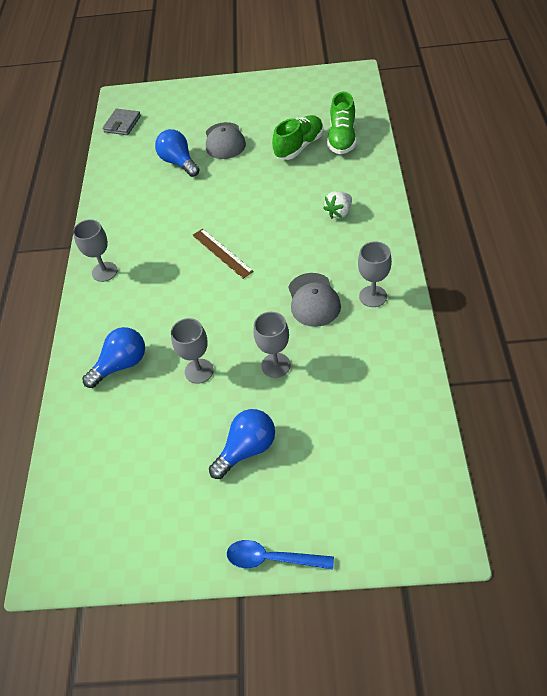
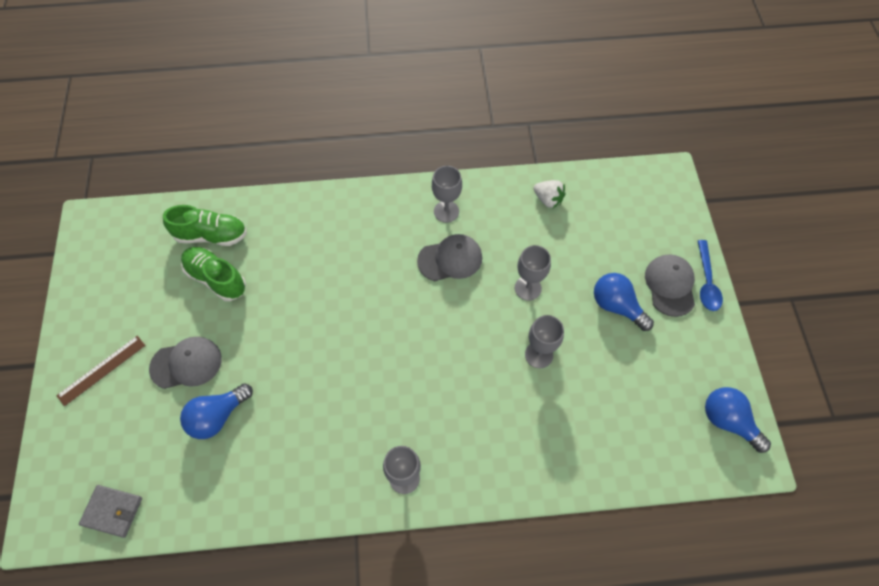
camera: 100 degrees left, 10 degrees up
blue light bulb [82,327,145,388] -> blue light bulb moved to [705,387,771,453]
brown ruler [192,229,254,279] -> brown ruler moved to [56,336,146,406]
white strawberry [323,191,352,219] -> white strawberry moved to [534,180,566,209]
none -> grey cap [645,254,695,317]

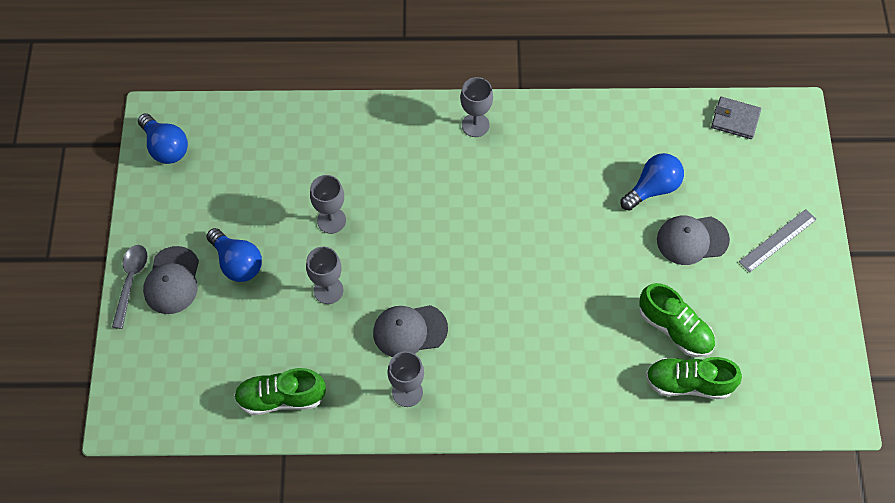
camera: 175 degrees left, 0 degrees up
brown ruler [56,336,146,406] -> grey ruler [739,209,817,273]
white strawberry [534,180,566,209] -> green shoe [234,368,326,415]
blue spoon [698,240,723,311] -> grey spoon [112,245,148,329]

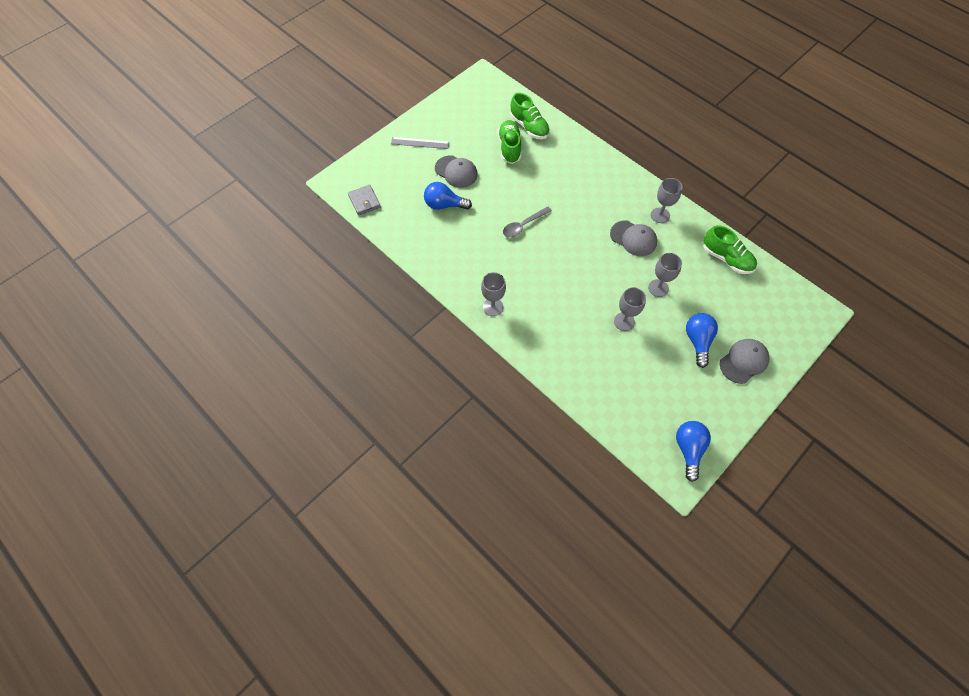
camera: 135 degrees left, 0 degrees up
grey spoon [112,245,148,329] -> grey spoon moved to [503,206,552,237]

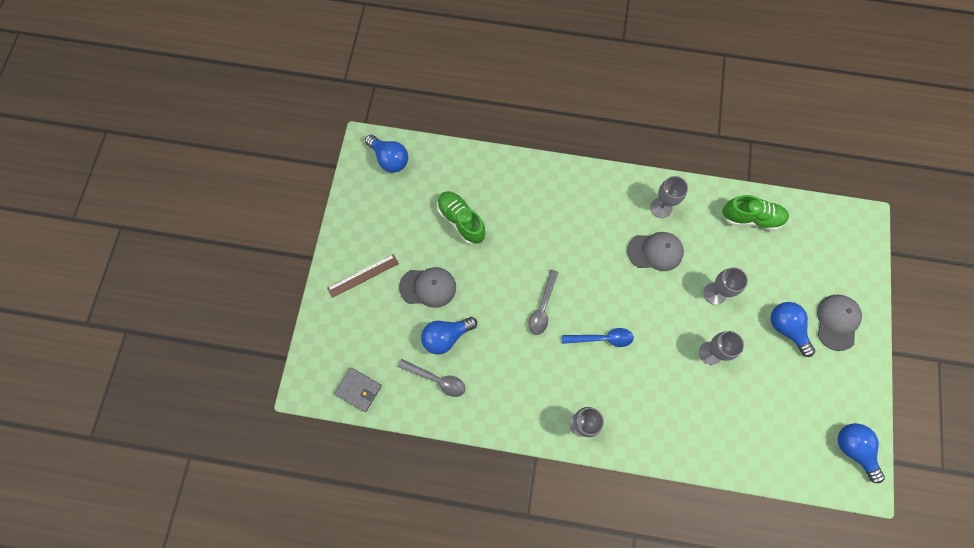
camera: 35 degrees left, 10 degrees up
grey ruler [391,137,450,149] -> brown ruler [327,254,399,298]
green shoe [510,93,550,139] -> none
none -> blue light bulb [365,134,408,173]
none -> grey spoon [398,359,466,397]
none -> blue spoon [562,328,634,347]

